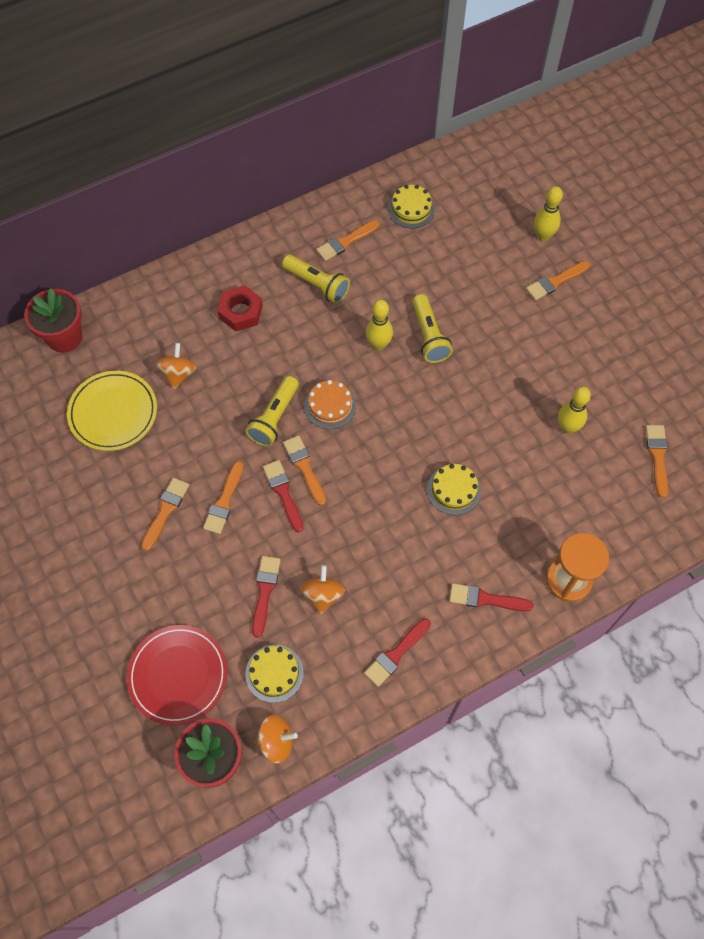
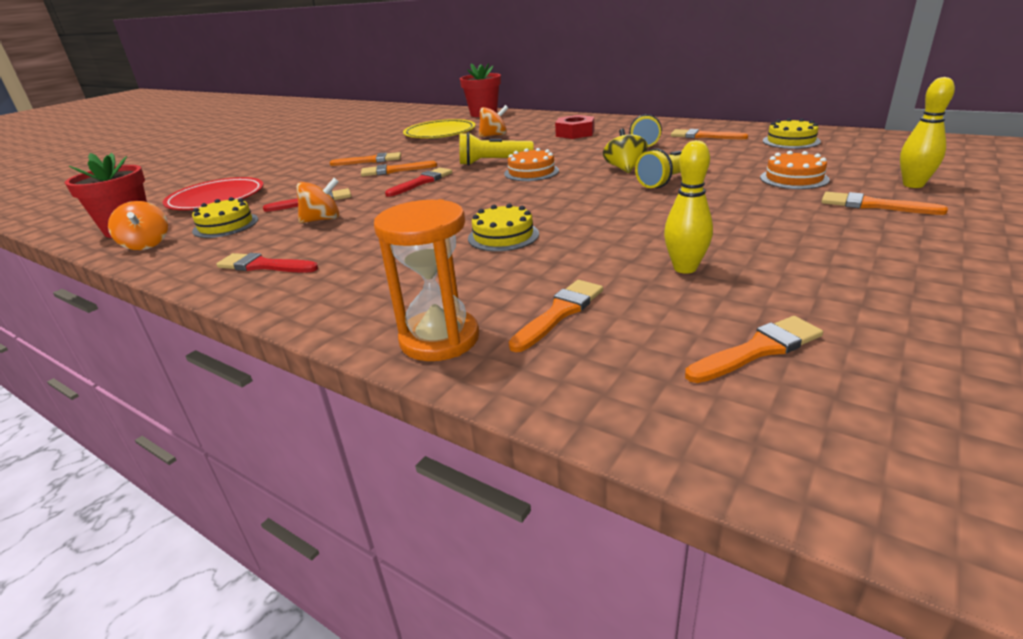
camera: 65 degrees right, 35 degrees down
orange brush [283,435,326,506] -> orange brush moved to [509,280,603,352]
yellow bowling pin [366,300,393,350] -> yellow spinning top [603,129,648,173]
red brush [449,583,534,611] -> none
none -> orange cake [760,151,830,189]

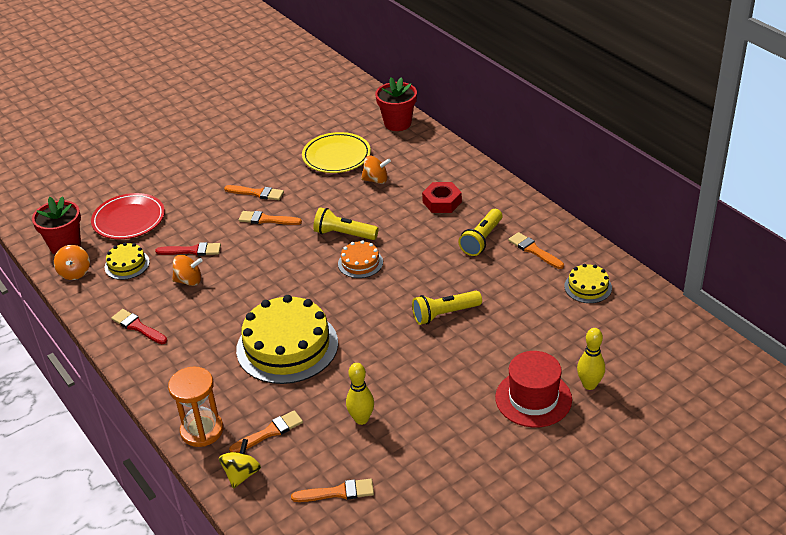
camera: 20 degrees right, 10 degrees up
red brush [385,167,452,197] -> none
yellow cake [468,203,539,251] -> yellow cake [236,295,338,384], size x2.08
yellow spinning top [603,129,648,173] -> yellow spinning top moved to [219,439,261,489]
orange cake [760,151,830,189] -> none
orange brush [821,192,948,215] -> red hat [495,351,572,427]

